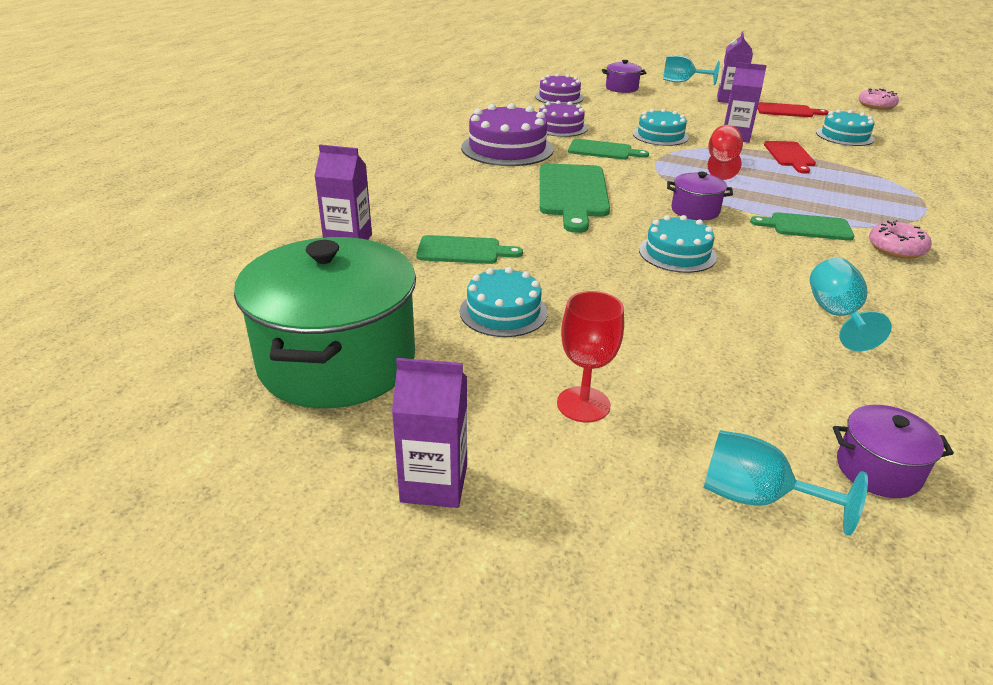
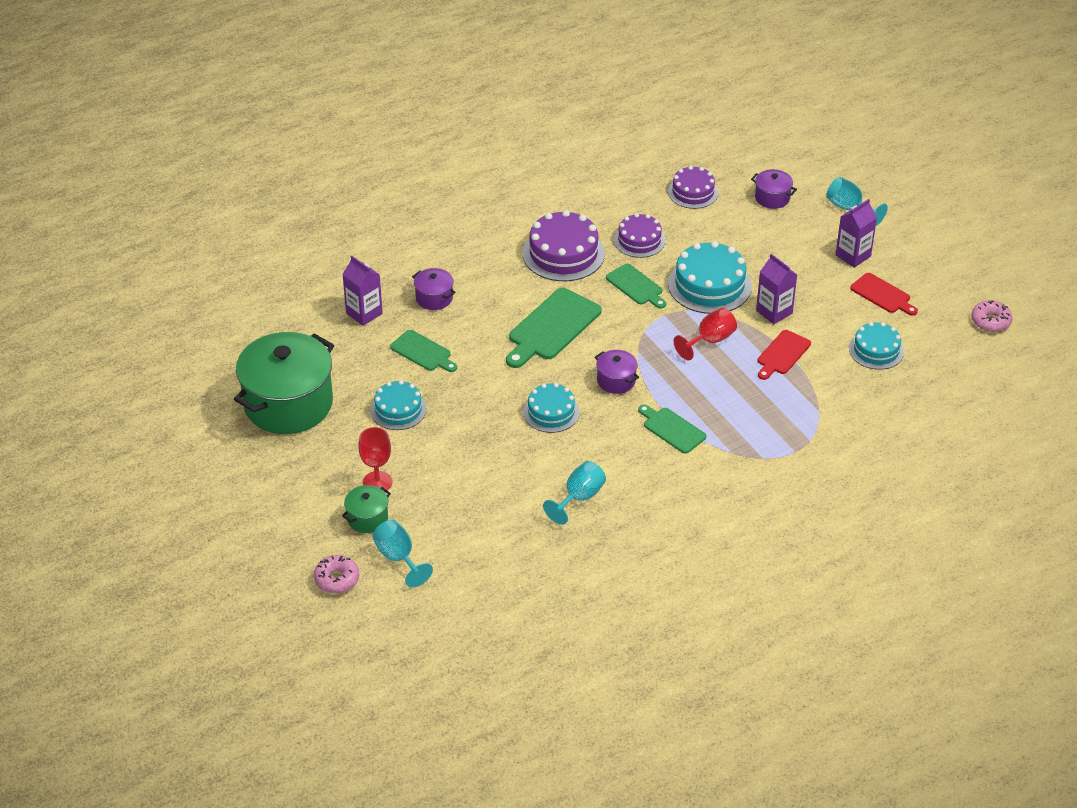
camera: 35 degrees right, 10 degrees up
purple carton [392,358,467,508] -> none
turquoise cake [633,109,689,146] -> turquoise cake [668,241,752,314], size x1.58
purple pot [833,405,954,498] -> purple pot moved to [412,268,456,310]
pink donut [869,220,932,259] -> pink donut moved to [314,555,359,594]
none -> green pot [342,485,391,533]

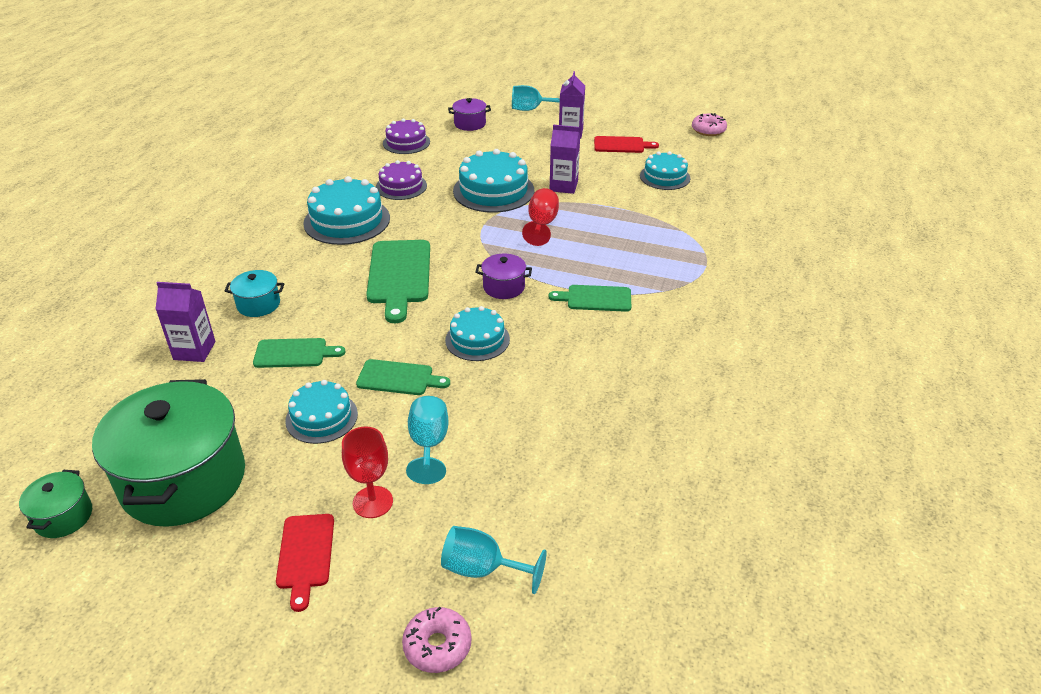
camera: 40 degrees left, 5 degrees down
green pot [342,485,391,533] -> green pot moved to [19,470,92,538]
purple pot [412,268,456,310] -> turquoise pot [224,270,284,317]
purple cake [523,210,605,281] -> turquoise cake [303,176,390,245]
turquoise goblet [543,461,606,525] -> turquoise goblet moved to [406,396,448,484]
green cutting board [606,264,666,309] -> green cutting board moved to [356,359,450,395]
red cutting board [757,330,811,380] -> red cutting board moved to [276,514,334,612]

